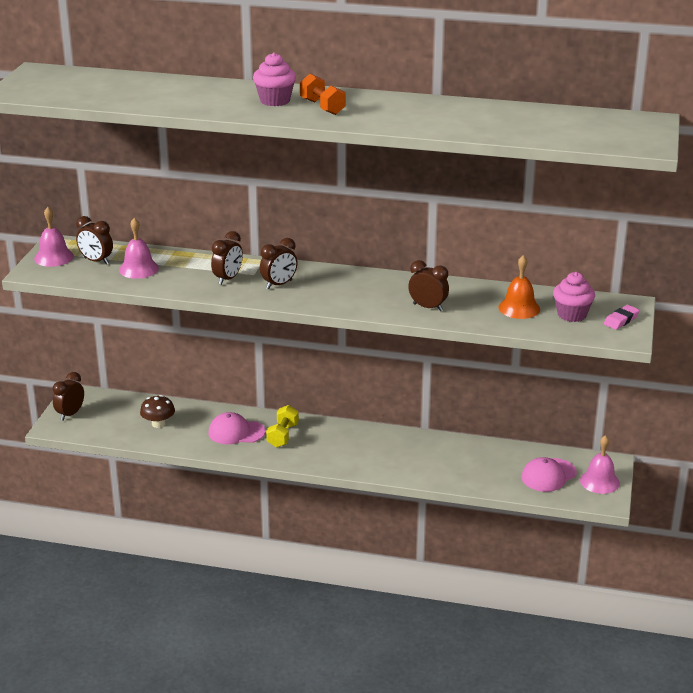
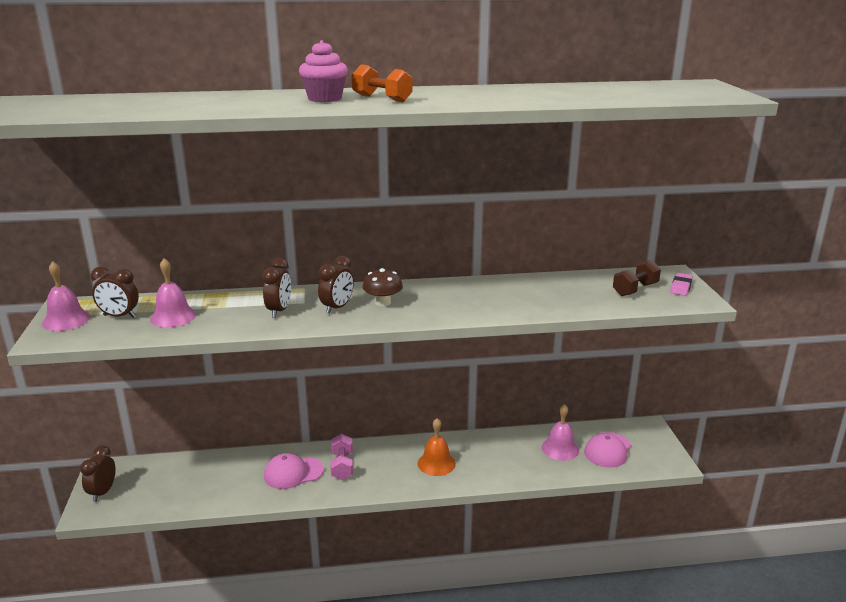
camera: 20 degrees left, 5 degrees down
brown mushroom [140,395,175,428] -> brown mushroom moved to [362,268,403,306]
yellow dumbbell [266,405,299,448] -> pink dumbbell [330,434,353,480]
brown clock [408,260,449,311] -> none
orange bell [498,255,540,319] -> orange bell moved to [418,418,456,476]
pink cupcake [553,272,595,322] -> brown dumbbell [613,260,661,296]
pink bell [580,435,620,494] -> pink bell moved to [542,404,579,461]

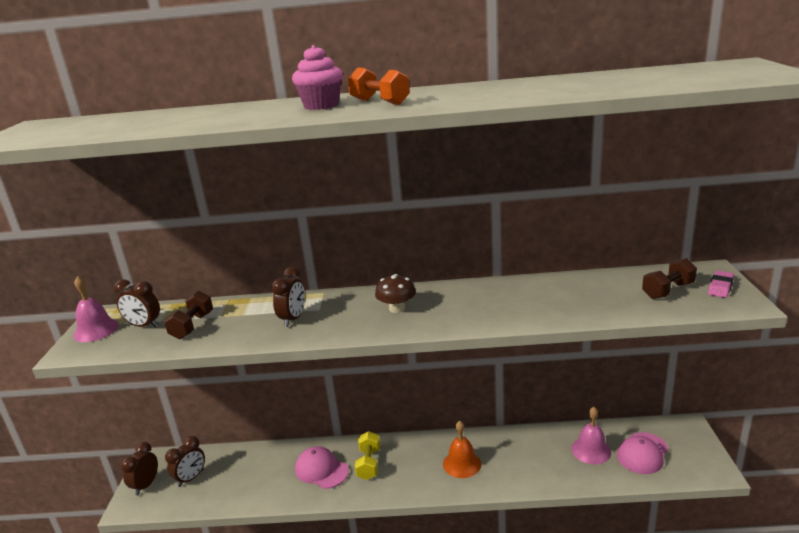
camera: 10 degrees right, 0 degrees up
pink bell [150,258,196,327] -> brown dumbbell [164,291,213,339]
pink cap [264,453,324,489] -> pink cap turned 45 degrees clockwise [295,446,349,489]
brown clock [318,256,354,314] -> brown clock moved to [165,436,205,487]
pink dumbbell [330,434,353,480] -> yellow dumbbell [355,431,380,480]

